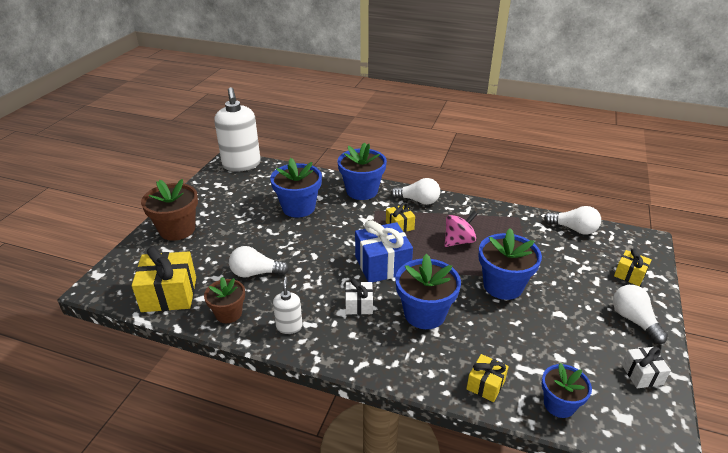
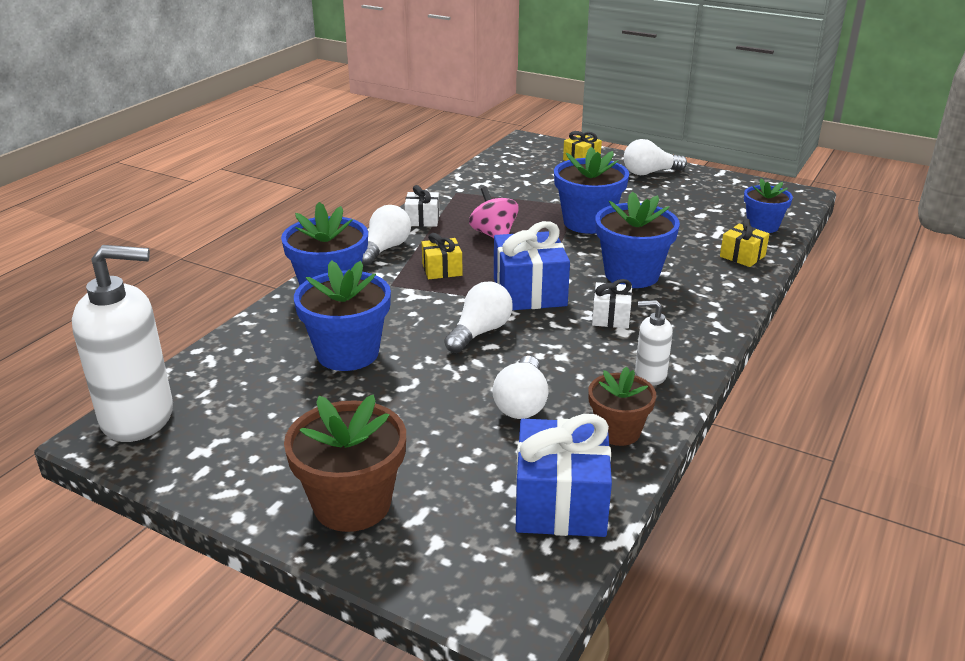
camera: 80 degrees left, 5 degrees down
yellow gift [132,246,196,312] -> blue gift [516,414,612,537]
white light bulb [544,206,601,234] -> white light bulb moved to [444,282,513,353]
white gift [622,347,671,388] -> white gift moved to [405,185,439,227]

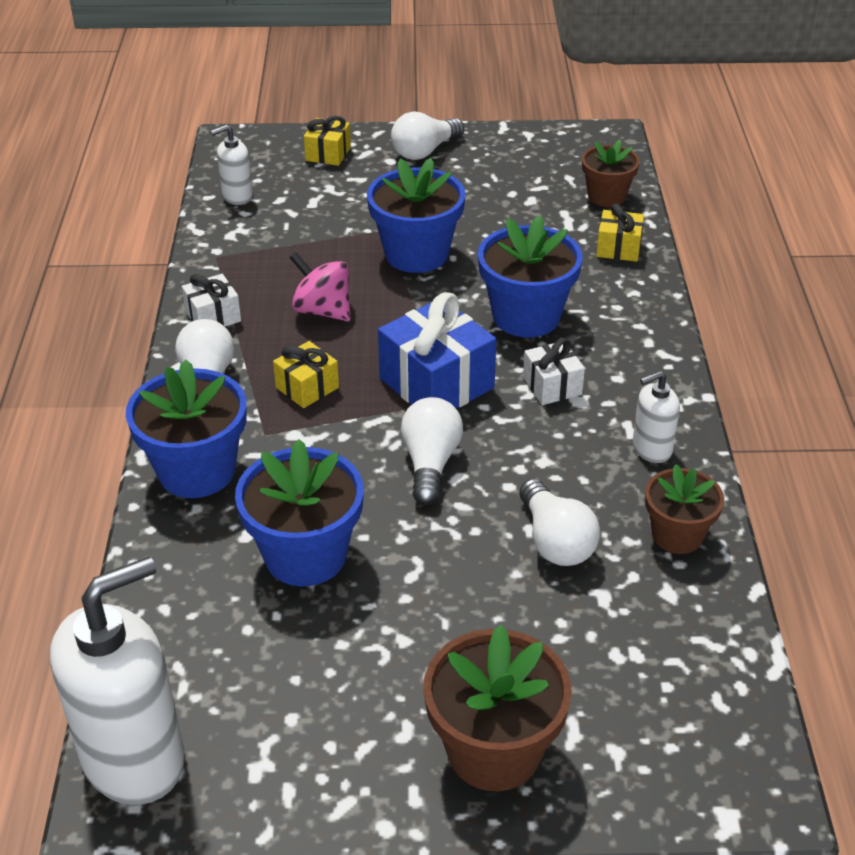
camera: 30 degrees left, 10 degrees up
blue gift [516,414,612,537] -> none
blue flower pot [744,179,793,233] -> brown flower pot [582,140,640,207]
none -> white soap dispenser [211,125,253,205]

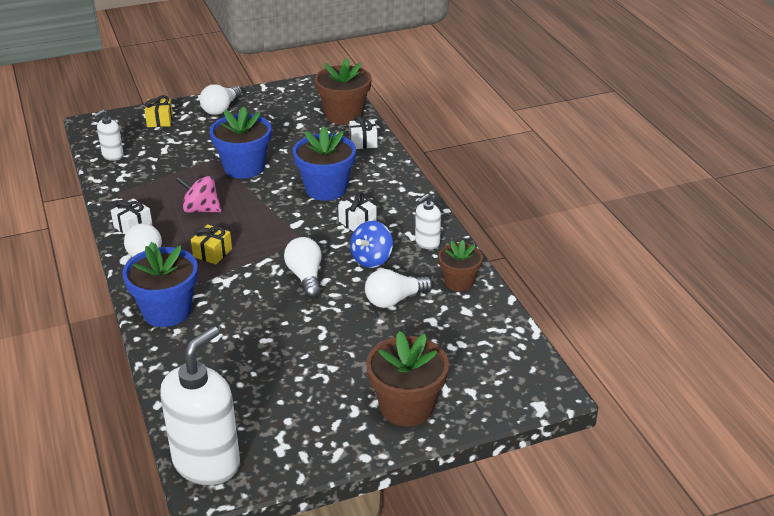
camera: 20 degrees left, 5 degrees down
blue flower pot [235,439,364,586] -> none
blue gift [378,292,496,409] -> none
white light bulb [519,479,600,566] -> white light bulb turned 105 degrees clockwise [365,269,433,308]
brown flower pot [582,140,640,207] -> brown flower pot [315,58,372,125], size x1.59
yellow gift [596,203,644,262] -> white gift [349,116,377,149]
none -> blue spinning top [350,221,393,268]

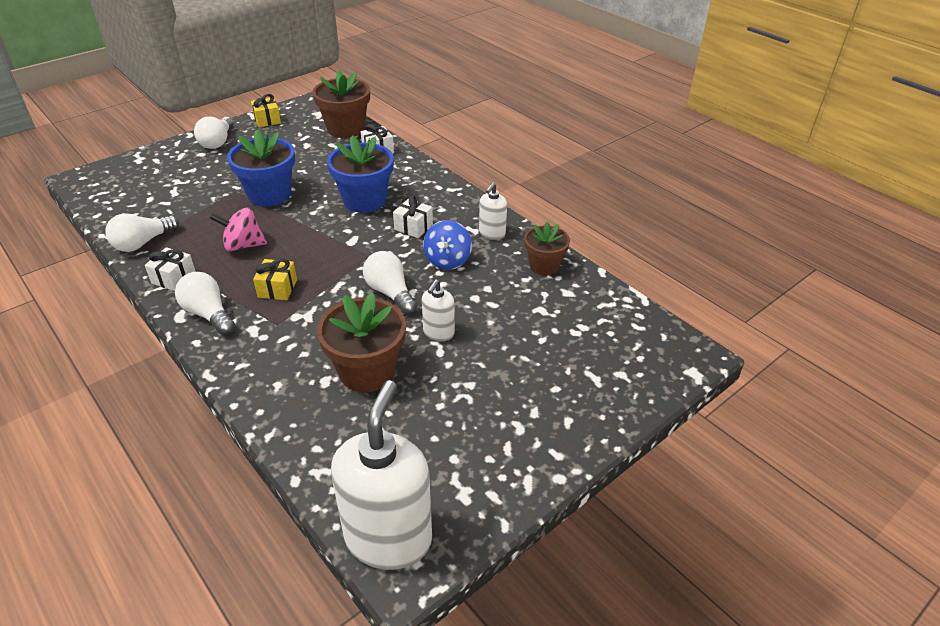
camera: 20 degrees left, 5 degrees up
white soap dispenser [93,109,124,161] -> white soap dispenser moved to [422,279,455,341]
blue flower pot [122,242,198,327] -> none
yellow gift [145,95,173,127] -> yellow gift moved to [251,94,281,127]
white light bulb [365,269,433,308] -> white light bulb moved to [105,213,179,252]
brown flower pot [366,331,449,427] -> brown flower pot moved to [317,292,406,392]

